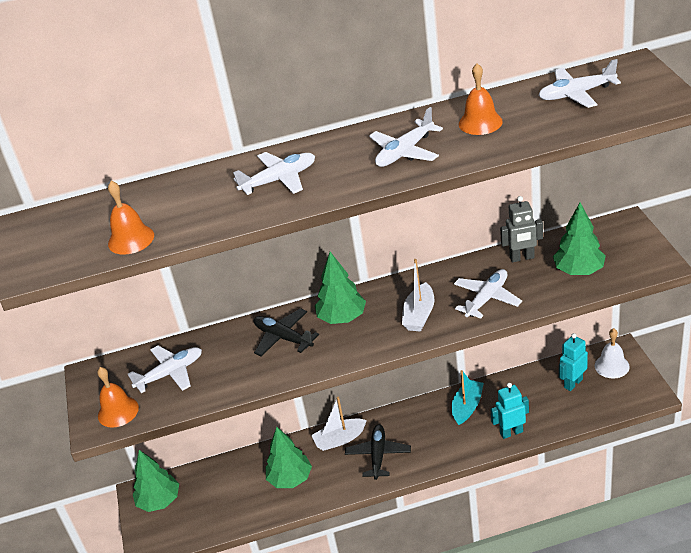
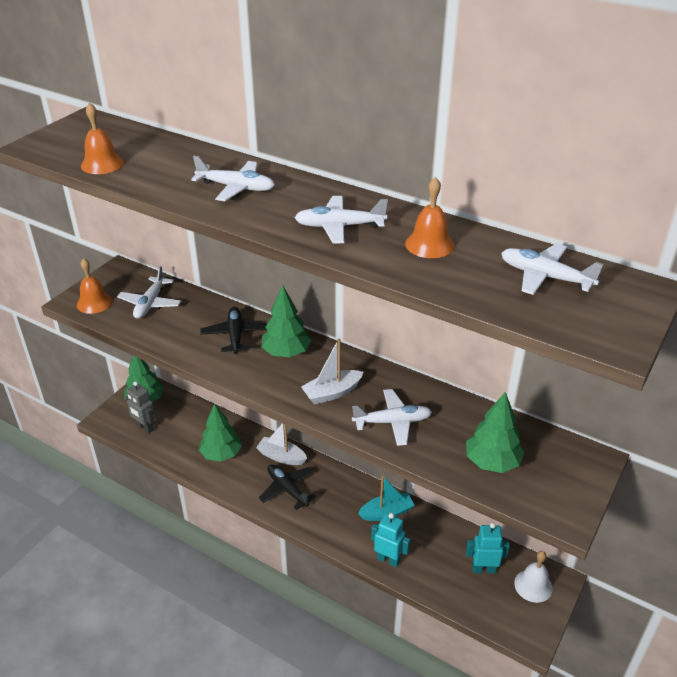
camera: 40 degrees right, 0 degrees up
white plane [128,345,202,393] -> white plane turned 90 degrees clockwise [117,266,181,319]
black plane [345,424,411,480] -> black plane turned 90 degrees counterclockwise [259,465,316,510]
grey robot [500,196,543,262] -> grey robot moved to [126,381,155,434]

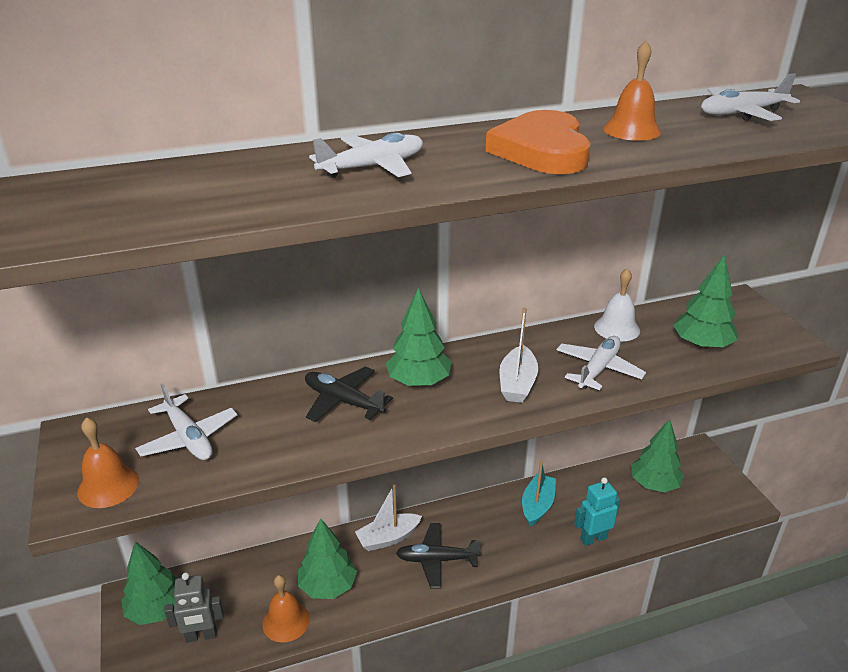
camera: 50 degrees left, 5 degrees down
orange bell [81,103,124,174] -> orange bell moved to [263,575,310,643]
white plane [295,196,388,243] -> orange heart [486,110,590,174]
turquoise robot [466,523,510,574] -> green tree [631,419,684,492]
white bell [514,551,553,603] -> white bell moved to [594,268,640,341]

